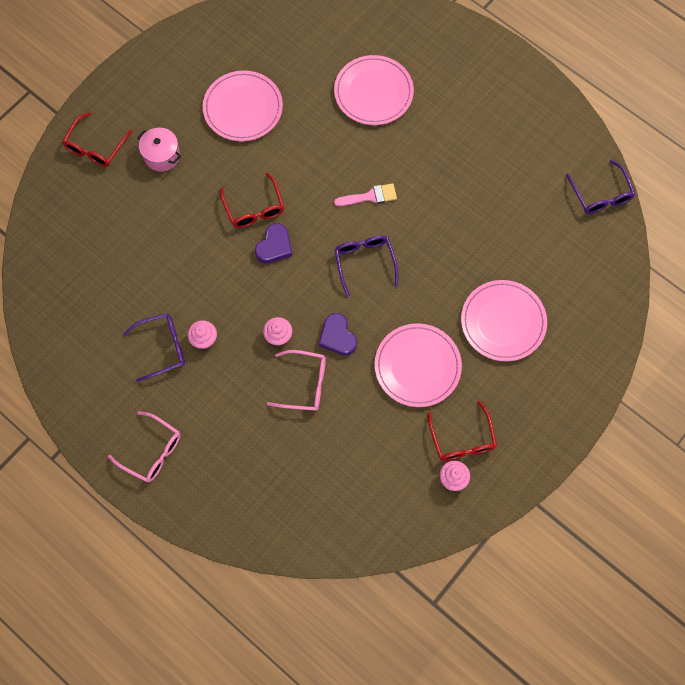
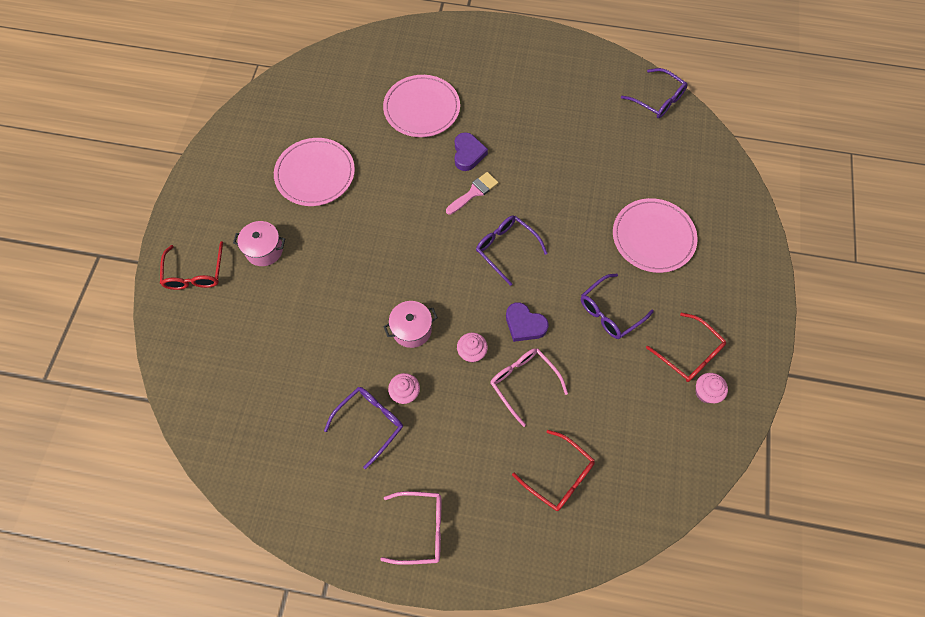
camera: 30 degrees left, 5 degrees down
red glasses [220,173,284,228] -> red glasses moved to [512,430,595,511]
purple heart [255,223,292,264] -> purple heart moved to [455,132,488,171]
pink glasses [267,350,326,411] -> pink glasses turned 105 degrees counterclockwise [490,348,568,427]
pink plate [375,323,462,407] -> purple glasses [581,274,654,339]
none -> pink pot [383,301,438,348]

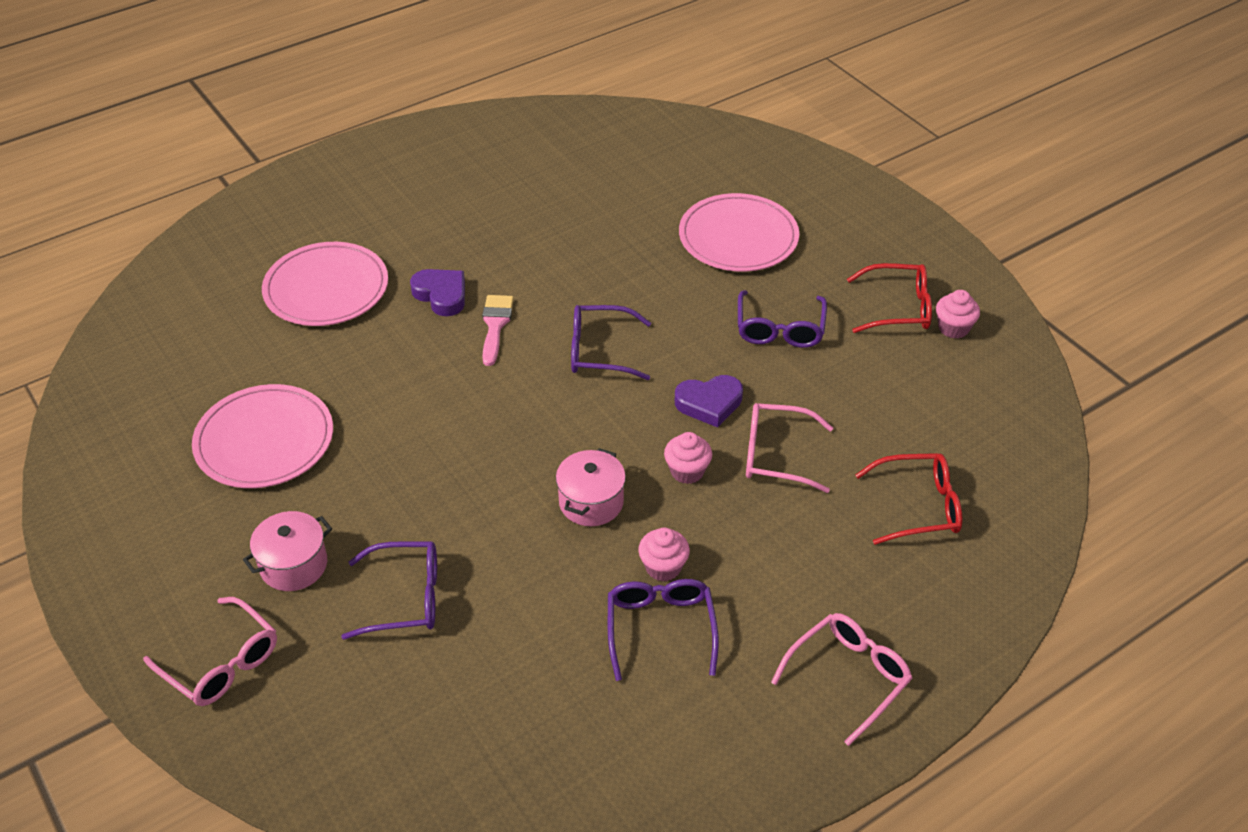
camera: 45 degrees left, 20 degrees down
red glasses [160,241,223,290] -> pink glasses [143,597,277,706]
purple glasses [621,68,688,118] -> purple glasses moved to [341,541,437,640]

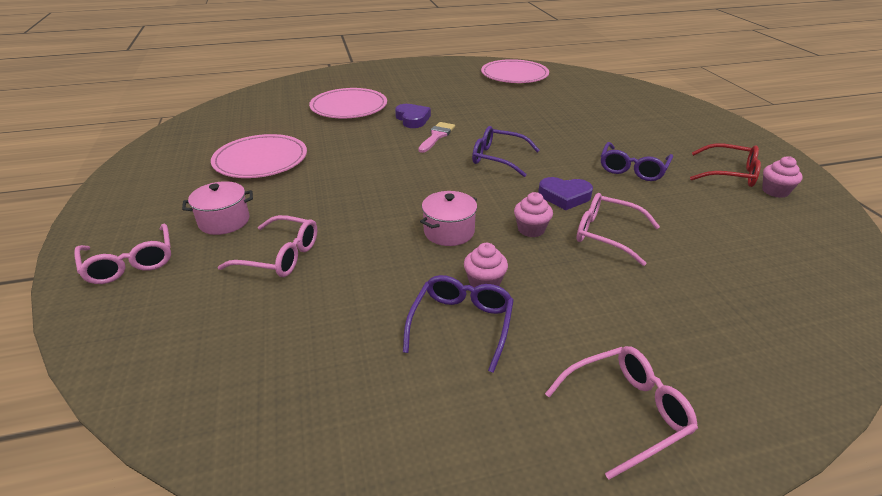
camera: 20 degrees right, 10 degrees down
purple glasses [341,541,437,640] -> pink glasses [218,215,317,277]
pink plate [679,193,799,272] -> pink plate moved to [481,59,549,83]
red glasses [855,453,962,545] -> none

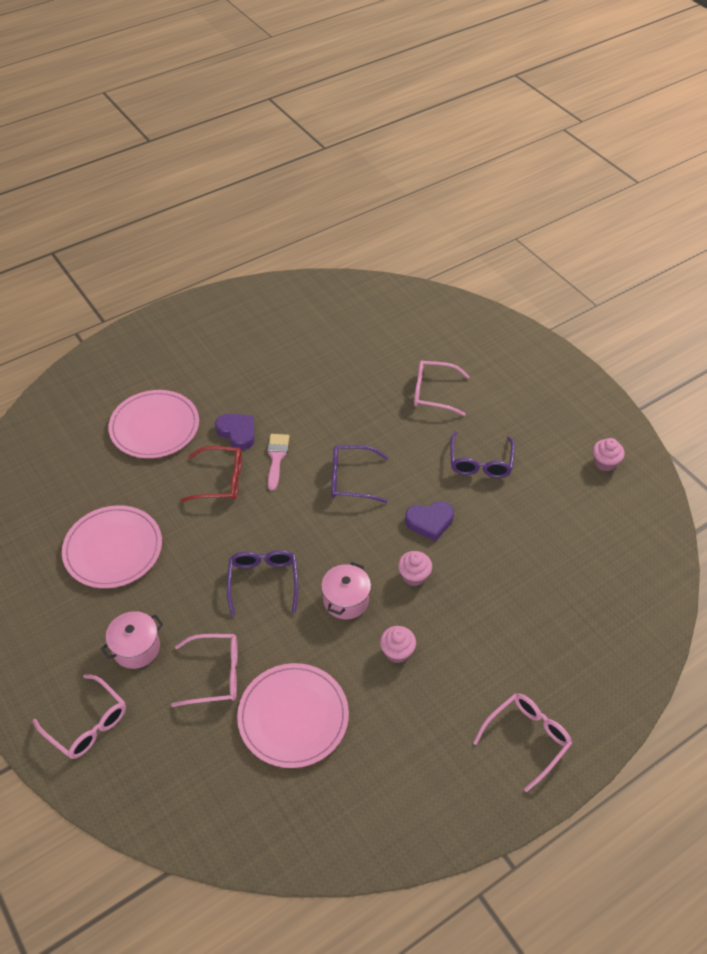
camera: 20 degrees left, 15 degrees up
purple glasses [403,275,514,373] -> purple glasses moved to [227,550,298,616]
pink plate [481,59,549,83] -> pink plate moved to [237,663,349,768]
pink glasses [576,193,660,266] -> pink glasses moved to [414,361,470,416]
red glasses [690,143,761,187] -> red glasses moved to [180,446,242,502]

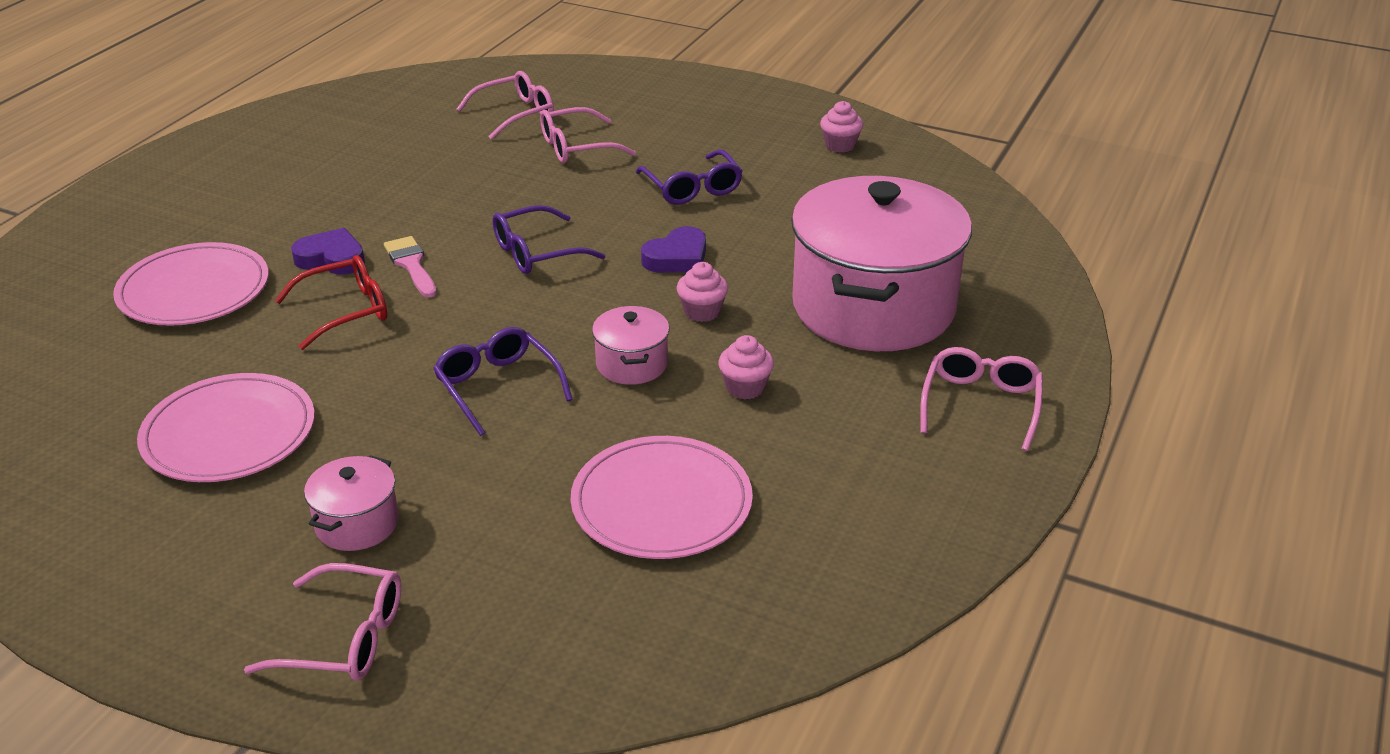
camera: 30 degrees left, 15 degrees down
pink glasses [171,634,238,707] -> pink glasses moved to [456,71,554,140]
none -> pink pot [791,176,972,351]

